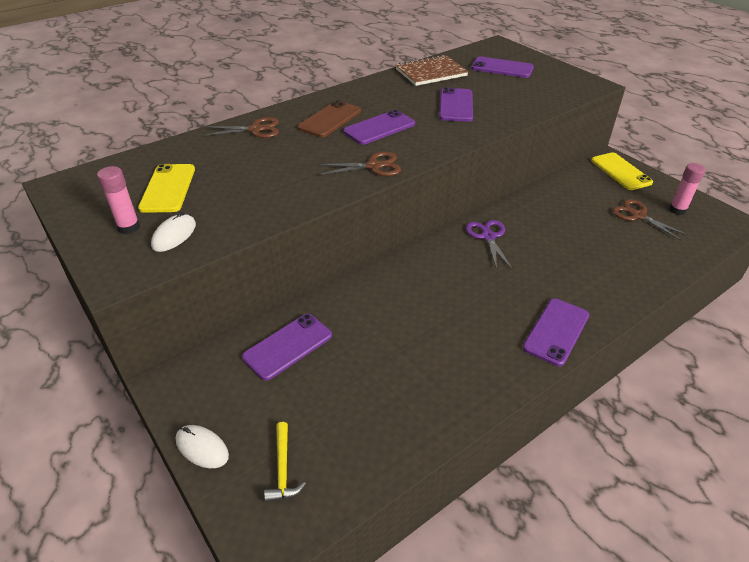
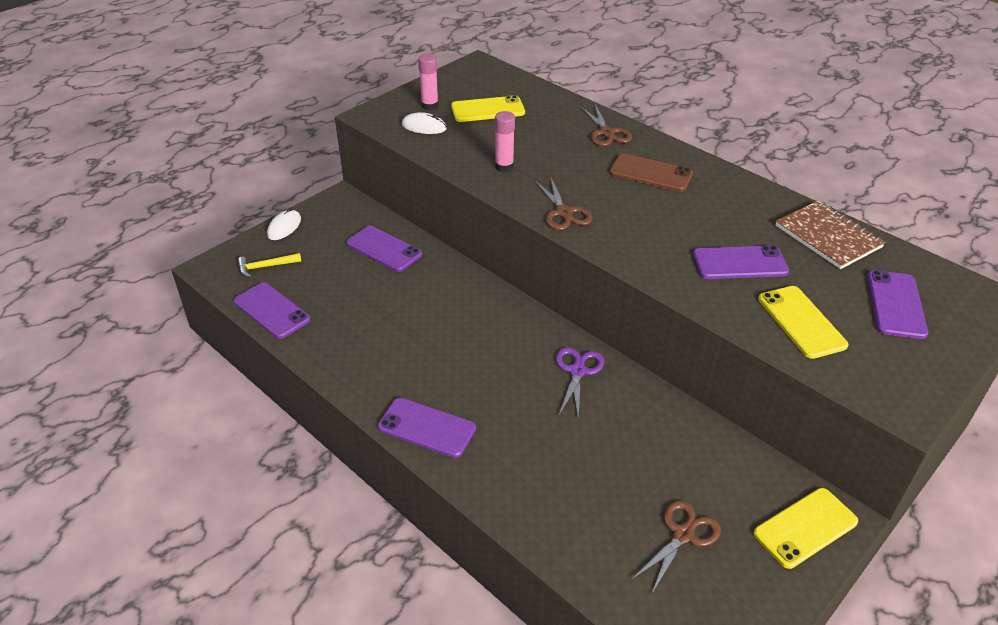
camera: 80 degrees right, 0 degrees up
purple phone [343,110,415,145] -> purple phone moved to [234,282,310,339]
purple scissors [466,220,513,270] -> purple scissors turned 60 degrees counterclockwise [556,347,604,419]
pink glue stick [669,163,705,215] -> pink glue stick moved to [495,111,515,172]
none -> yellow phone [758,286,848,359]

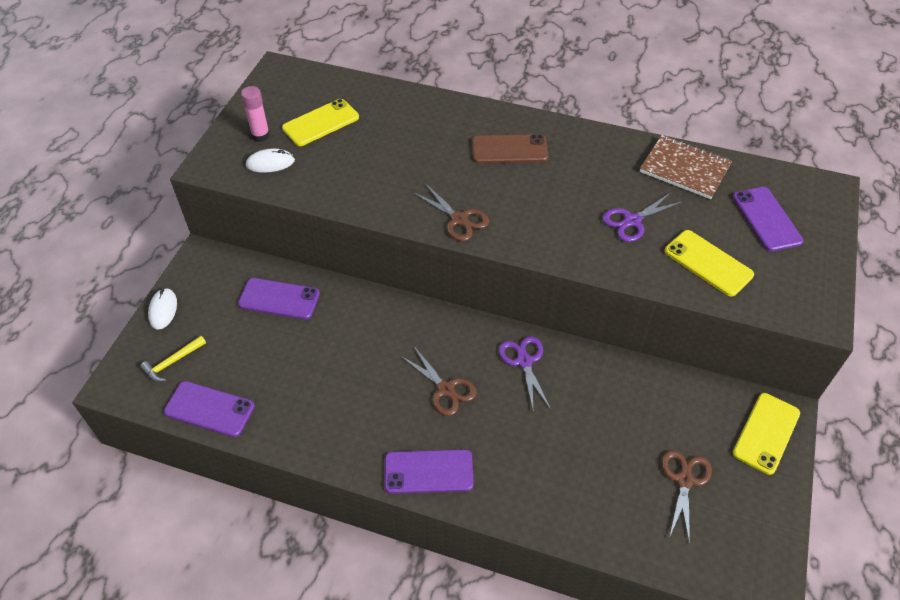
camera: 25 degrees left, 10 degrees up
pink glue stick [495,111,515,172] -> none
brown scissors [581,104,632,146] -> brown scissors moved to [401,346,477,416]
purple phone [693,245,789,279] -> purple scissors [602,192,682,242]

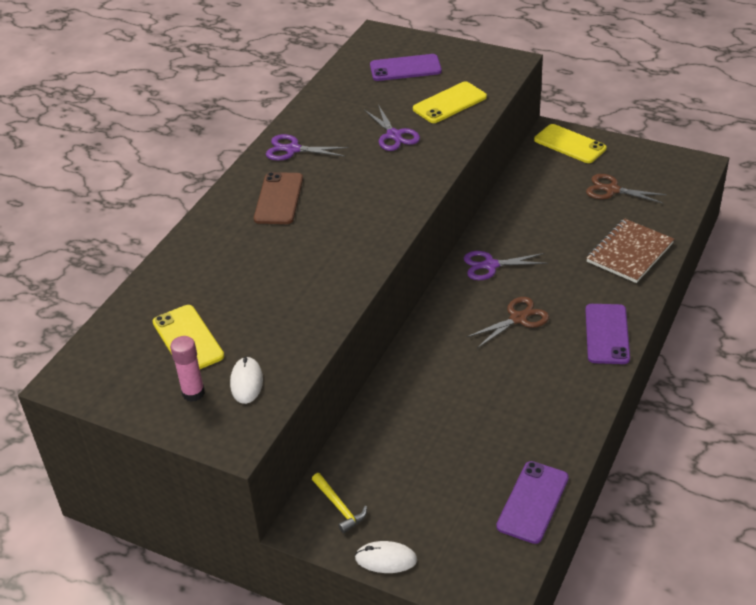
camera: 80 degrees left, 10 degrees down
yellow hammer [140,336,206,382] -> yellow hammer moved to [312,473,367,533]
purple phone [238,278,320,319] -> none
brown scissors [413,183,489,241] -> none
brown notebook [640,135,732,199] -> brown notebook moved to [586,218,674,283]
none -> purple scissors [266,134,349,161]

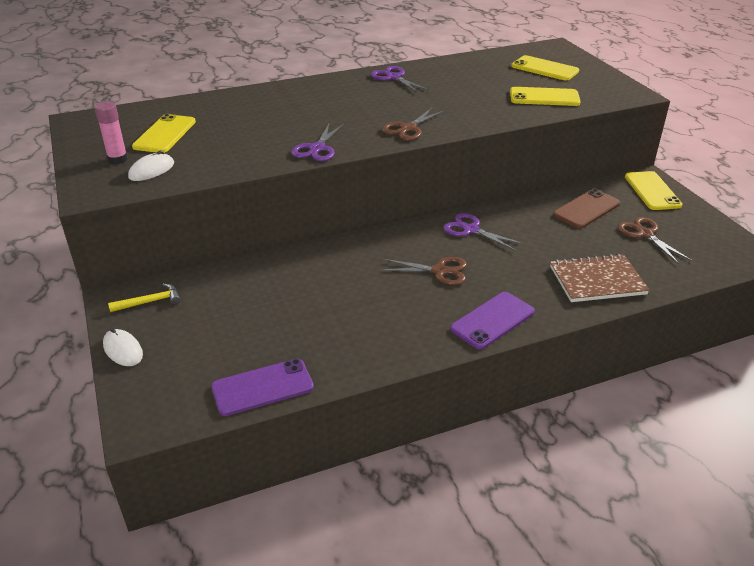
camera: 40 degrees right, 5 degrees down
brown phone [254,172,303,224] -> brown phone moved to [553,189,620,228]
yellow hammer [312,473,367,533] -> yellow hammer turned 120 degrees counterclockwise [108,283,180,312]
purple scissors [364,105,420,151] -> purple scissors moved to [291,124,344,161]
purple phone [370,54,442,81] -> yellow phone [511,55,579,81]
none -> brown scissors [382,107,445,141]

